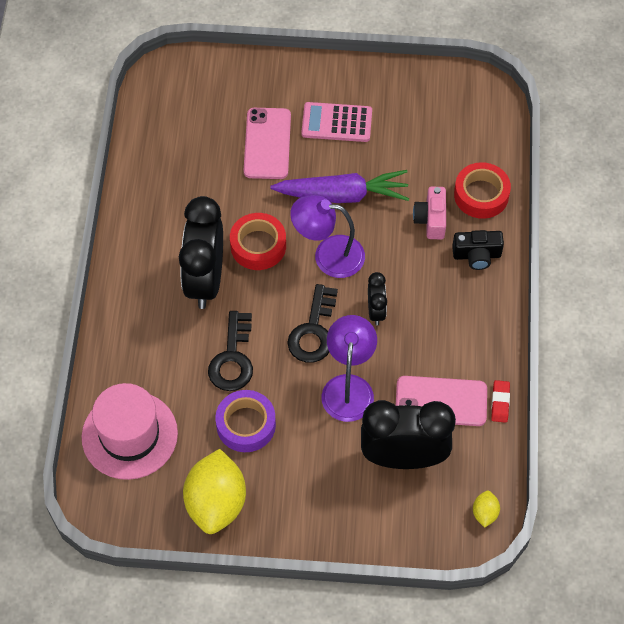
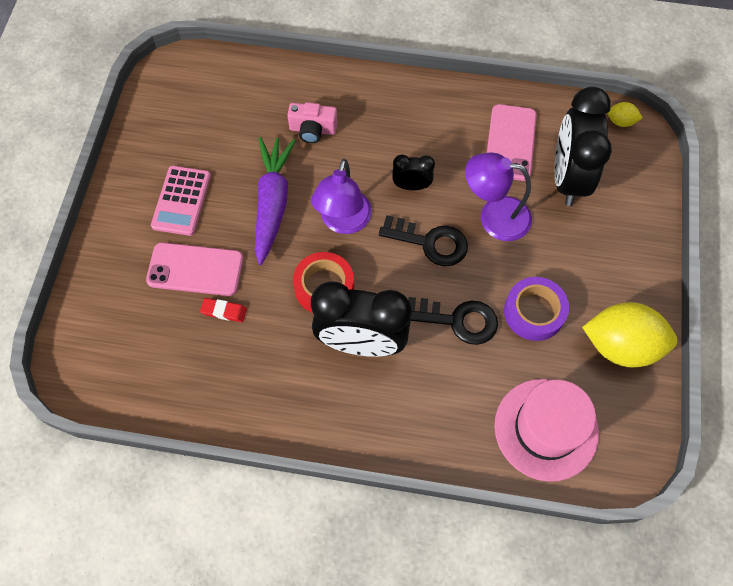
camera: 85 degrees left, 5 degrees up
black camera [452,230,504,270] -> none
red tape [454,162,511,219] -> none
red eraser [491,380,510,423] -> red eraser moved to [200,298,247,322]

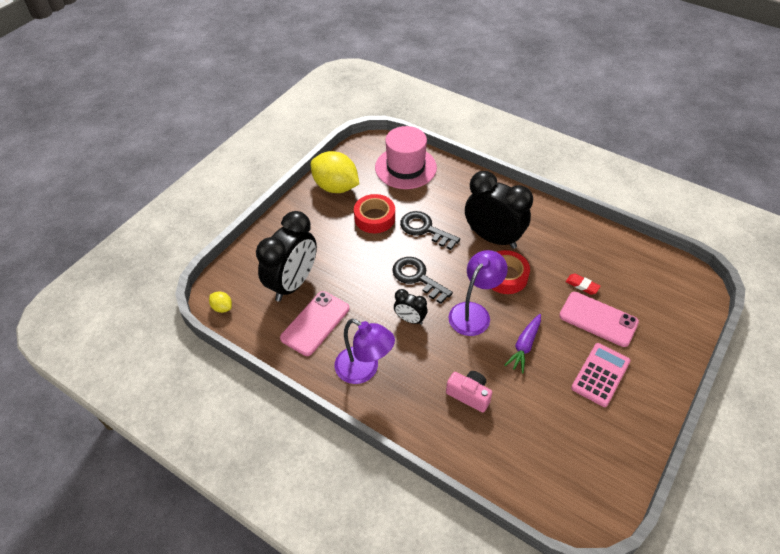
camera: 155 degrees left, 15 degrees down
purple carrot [255,137,296,265] -> purple carrot [504,314,541,373], size x0.61
purple lamp [465,152,532,241] -> purple lamp moved to [335,319,395,384]
purple tape [504,277,569,341] -> red tape [354,194,395,233]

